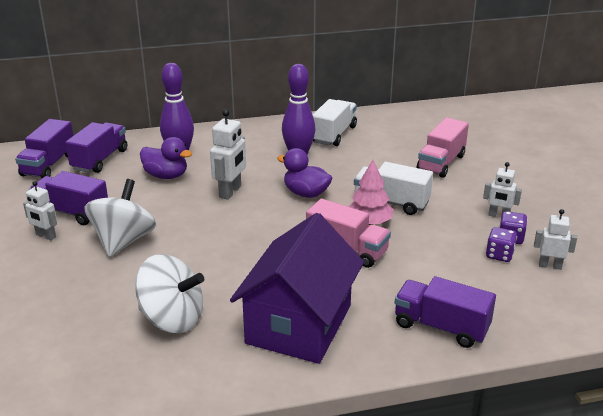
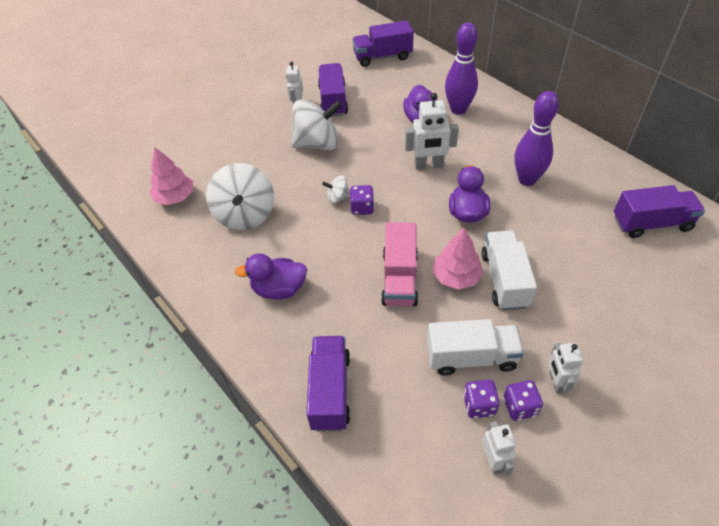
camera: 65 degrees right, 20 degrees up
purple truck [65,122,127,173] -> purple truck moved to [614,185,705,238]
purple house [230,213,364,364] -> purple duck [235,254,307,300]
white truck [313,99,357,146] -> white truck moved to [427,319,524,376]
pink truck [417,117,469,178] -> none
none -> pink tree [149,147,193,205]
none -> white spinning top [322,175,350,204]
none -> purple dice [350,185,374,215]

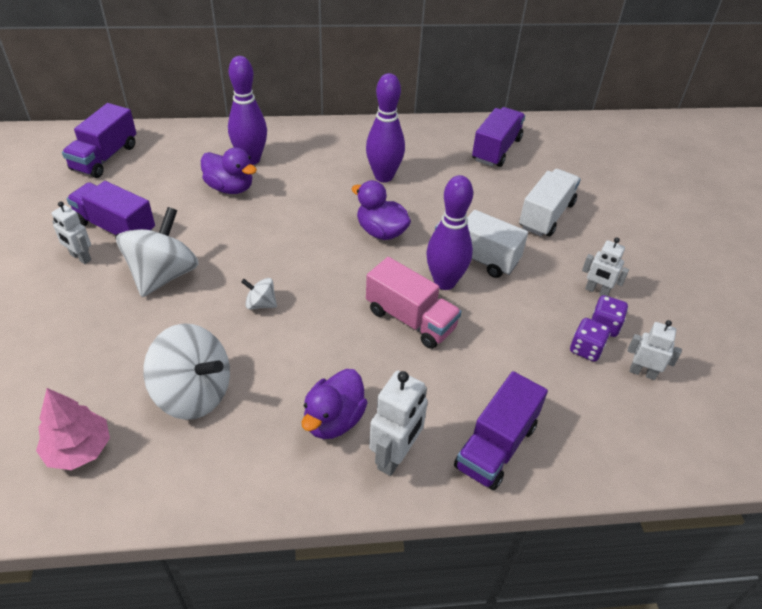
camera: 60 degrees left, 5 degrees down
purple truck [307,336,350,432] -> purple truck turned 90 degrees counterclockwise [454,371,548,490]
white spinning top [322,175,350,204] -> white spinning top turned 75 degrees clockwise [241,278,277,310]
purple dice [350,185,374,215] -> none
white robot [405,93,459,170] -> white robot moved to [369,371,428,476]
white truck [427,319,524,376] -> white truck moved to [519,169,581,237]
pink tree [432,228,483,290] -> purple bowling pin [426,175,473,290]

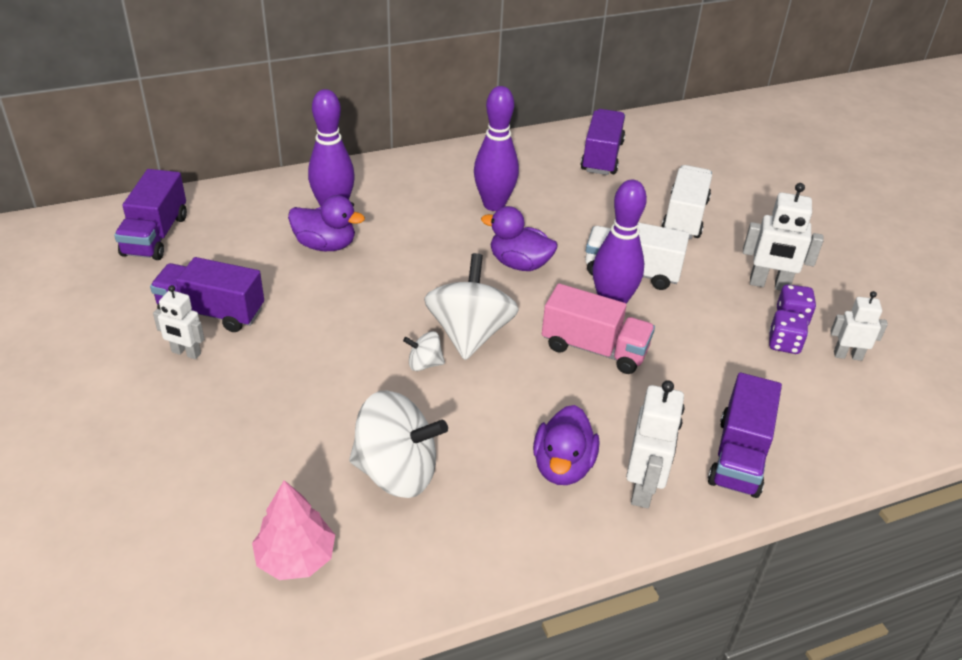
camera: 15 degrees left, 5 degrees down
white spinning top [116,207,198,297] -> white spinning top moved to [424,253,519,360]
white robot [582,238,629,296] -> white robot [743,183,824,291], size x1.55

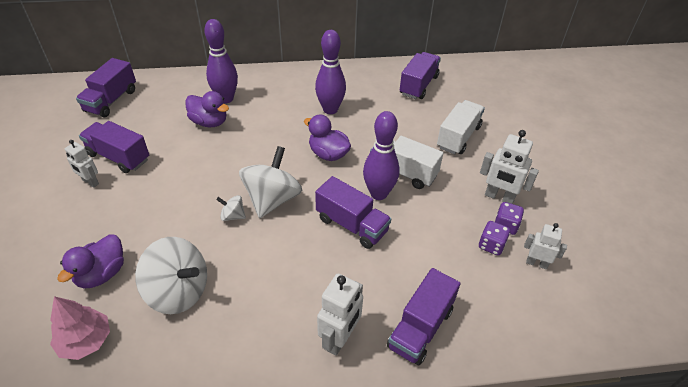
camera: 15 degrees right, 5 degrees up
purple duck [533,405,599,485] -> purple duck moved to [57,235,124,289]
pink truck [542,283,655,374] -> purple truck [315,176,391,249]

